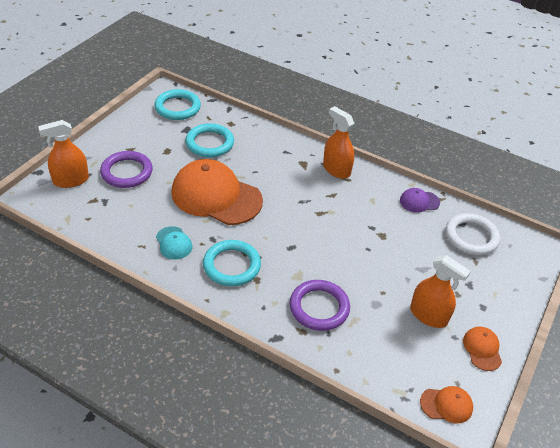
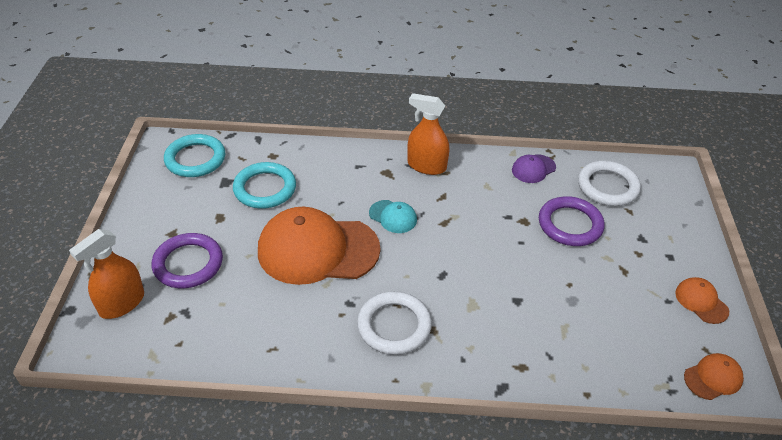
camera: 25 degrees left, 0 degrees up
turquoise cap [156,226,192,259] -> turquoise cap moved to [369,200,417,233]
turquoise ring [203,240,261,286] -> white ring [357,291,432,355]
purple ring [290,280,350,331] -> purple ring moved to [539,196,604,246]
orange spray bottle [410,255,471,328] -> none

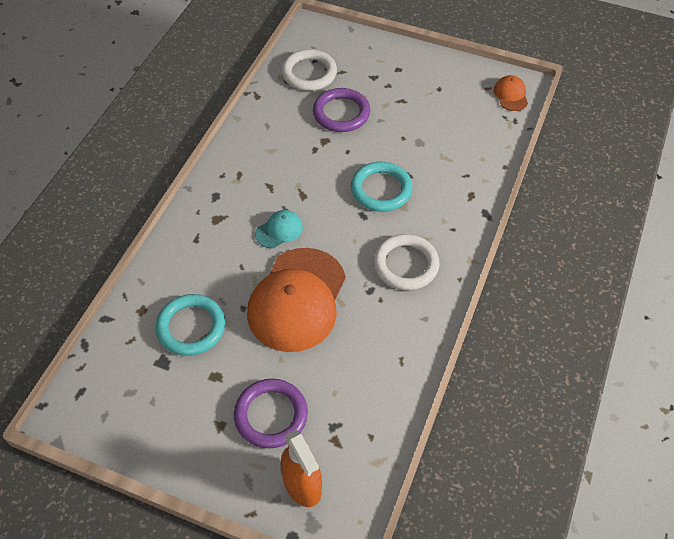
camera: 70 degrees left, 10 degrees up
turquoise ring [164,134,225,177] -> turquoise ring moved to [351,162,413,212]
orange spray bottle [407,93,449,175] -> none
purple cap [512,154,556,183] -> none
orange cap [675,277,729,324] -> none

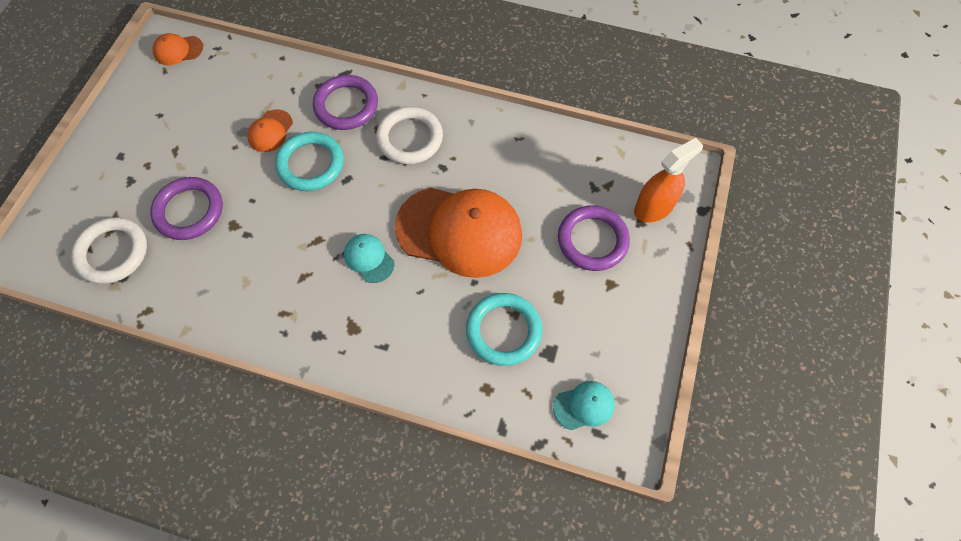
camera: 95 degrees left, 10 degrees up
none -> orange cap [247,109,293,152]
none -> purple ring [313,75,378,130]
none -> turquoise cap [553,381,615,430]

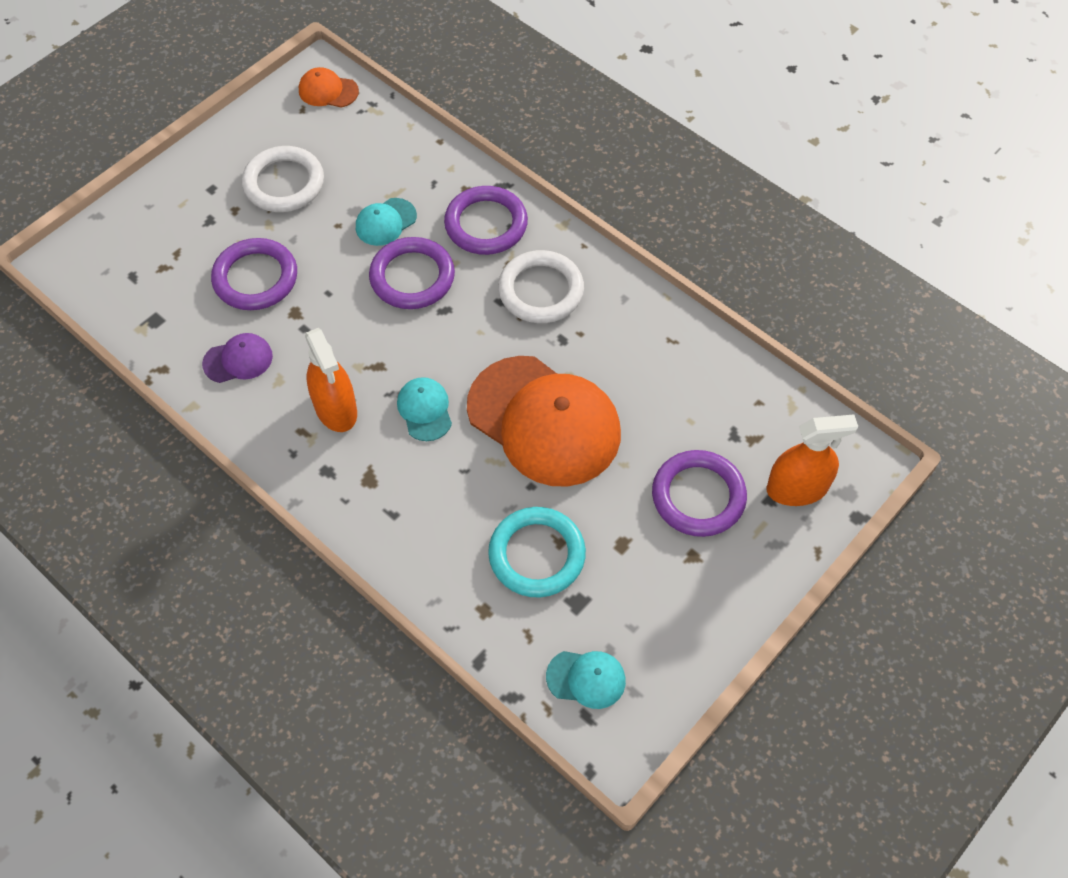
camera: 25 degrees right, 5 degrees down
white ring [71,217,147,284] -> white ring moved to [242,146,324,212]
orange cap [247,109,293,152] -> turquoise cap [356,198,417,246]
turquoise ring [275,132,344,191] -> purple ring [369,237,455,309]
none -> purple cap [202,333,273,383]
none -> orange spray bottle [305,328,357,432]

